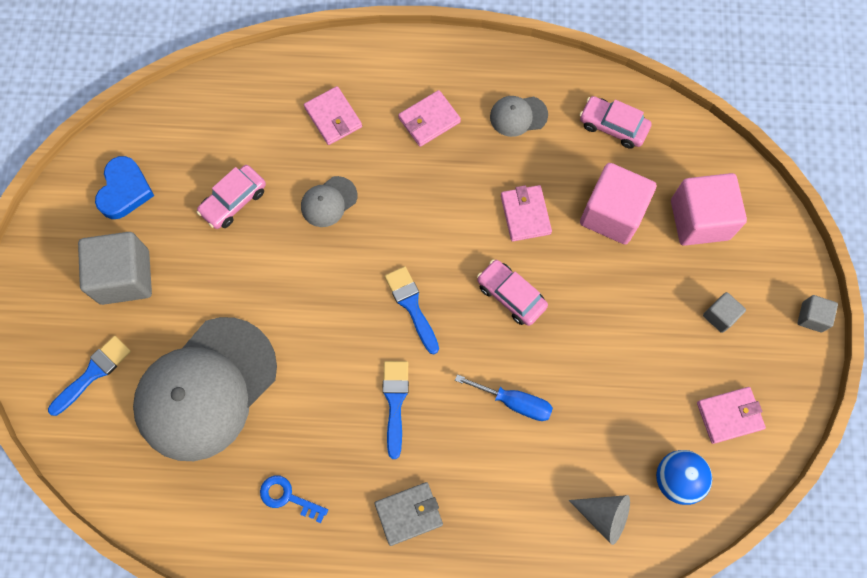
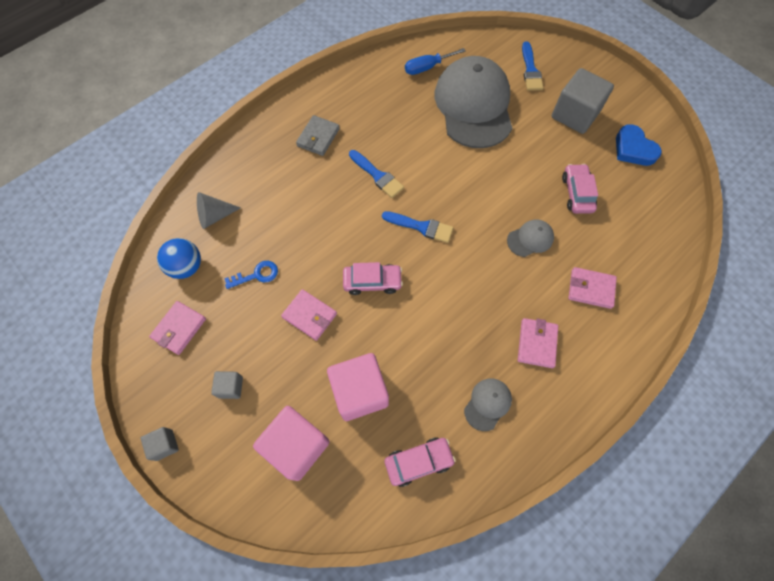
camera: 135 degrees right, 5 degrees down
blue key [260,475,328,523] -> blue key moved to [224,261,278,289]
grey cap [301,176,357,227] -> grey cap turned 60 degrees clockwise [507,219,554,257]
blue screwdriver [455,374,553,421] -> blue screwdriver moved to [405,48,466,75]
pink wallet [501,185,552,242] -> pink wallet moved to [281,289,337,341]

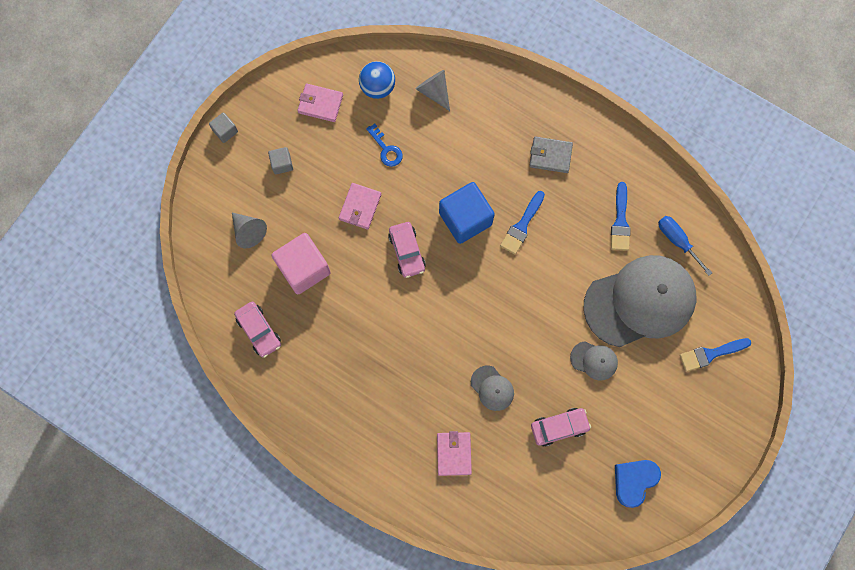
camera: 75 degrees right, 10 degrees up
pink cube [253,406,330,481] -> grey cone [232,213,267,248]
blue brush [382,211,453,243] -> blue brush moved to [611,182,631,251]
grey cap [464,378,512,431] -> grey cap moved to [570,341,618,380]
pink wallet [518,318,558,368] -> none
grey cube [552,68,614,134] -> none
none -> blue cube [439,182,495,244]

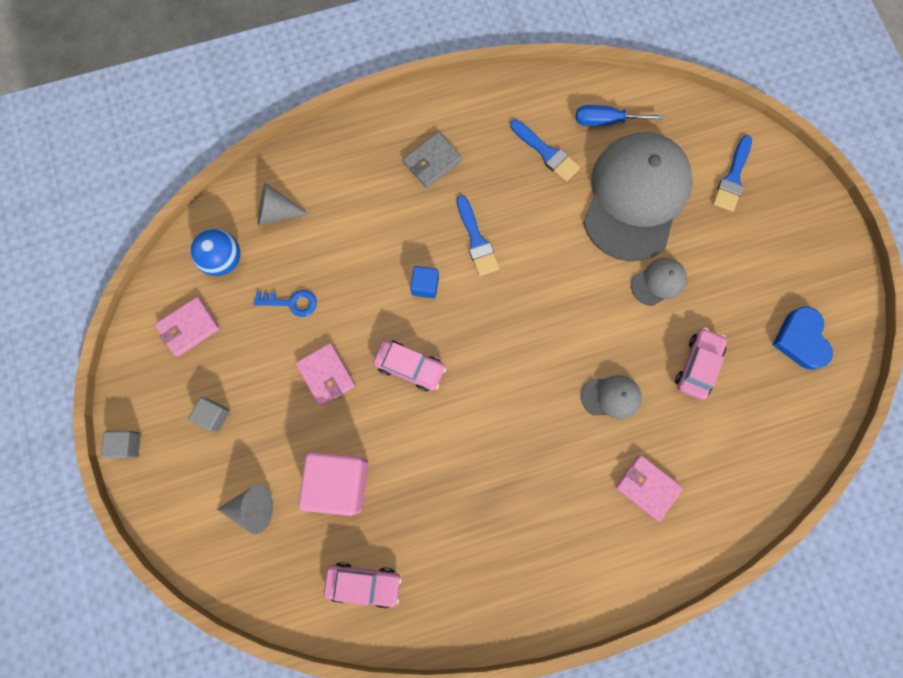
camera: 50 degrees left, 0 degrees up
blue cube [439,182,495,244] -> blue cube [410,266,439,298], size x0.49

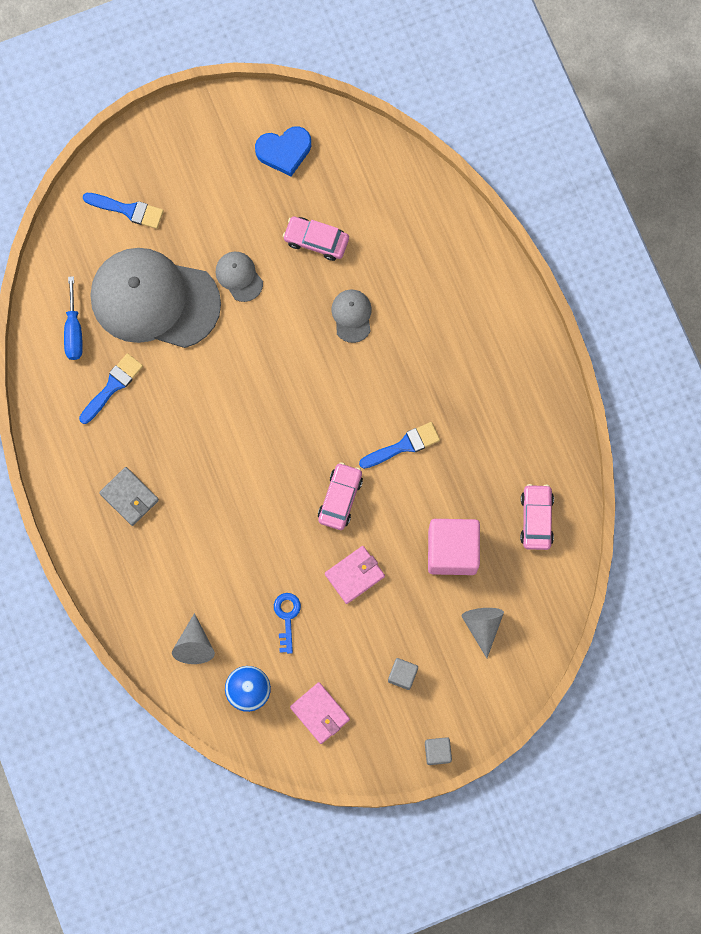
camera: 95 degrees left, 0 degrees up
blue cube [410,266,439,298] -> none
blue brush [457,195,499,276] -> blue brush moved to [359,422,440,469]
pink wallet [615,455,683,521] -> none

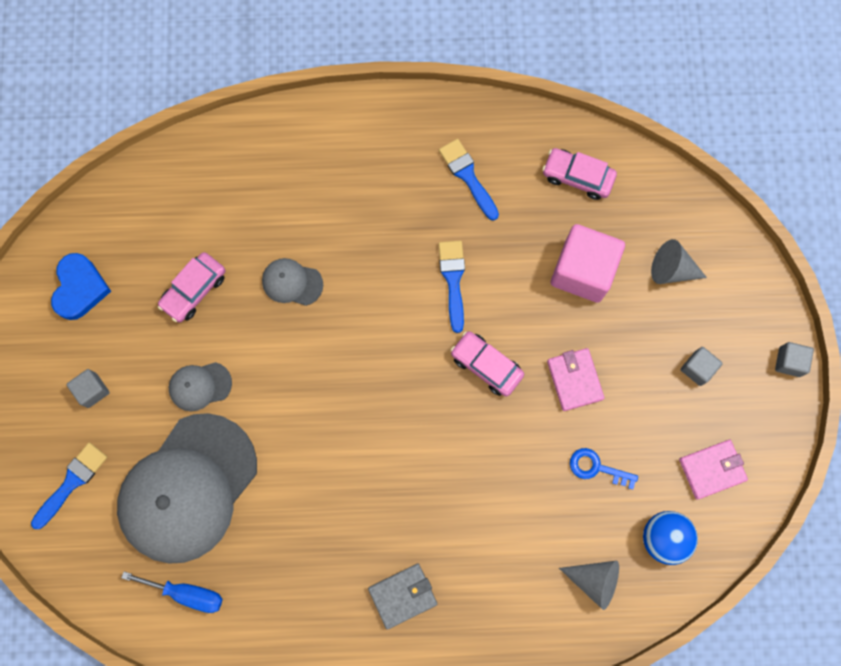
camera: 70 degrees left, 0 degrees up
blue brush [79,353,143,424] -> blue brush moved to [439,139,499,220]
none -> grey cube [67,369,110,408]

